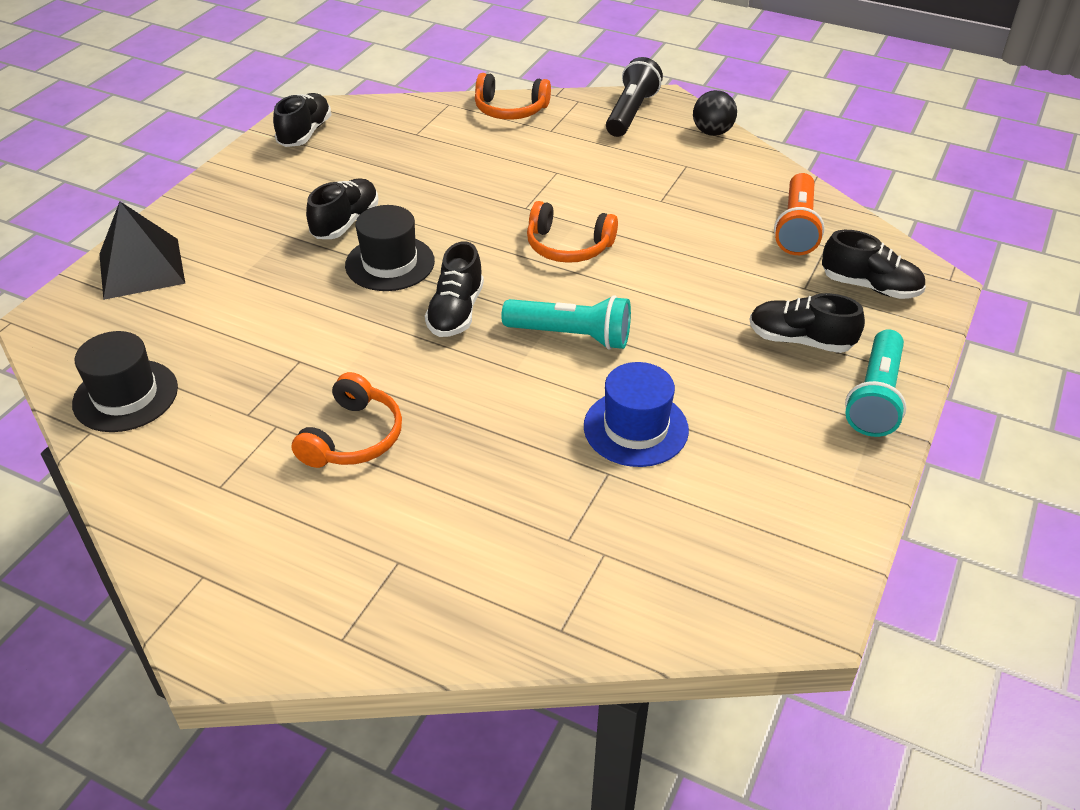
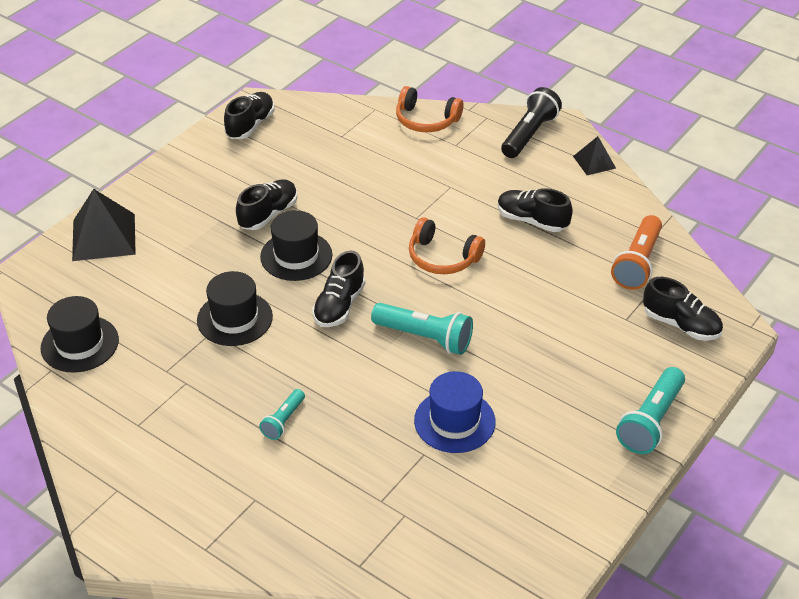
camera: 10 degrees right, 0 degrees up
orange headphones [292,372,402,468] -> none
black ball [693,90,737,136] -> black pyramid [573,136,616,175]
black shoe [750,293,865,353] -> black shoe moved to [497,188,573,232]
none -> black hat [197,271,273,346]
none -> turquoise flashlight [259,389,305,440]

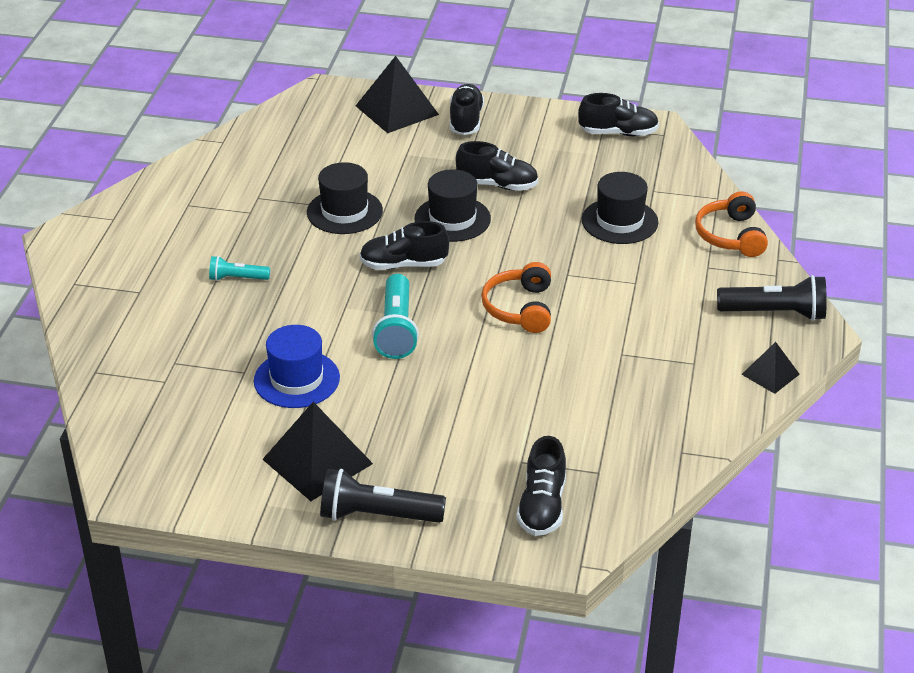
camera: 65 degrees right, 5 degrees down
black hat [41,296,119,373] -> black hat moved to [582,172,658,244]
black shoe [497,188,573,232] -> black shoe moved to [450,84,484,135]
orange flashlight [611,215,662,290] -> none
turquoise flashlight [616,367,685,454] -> black flashlight [320,469,446,523]
none -> black pyramid [262,402,373,501]

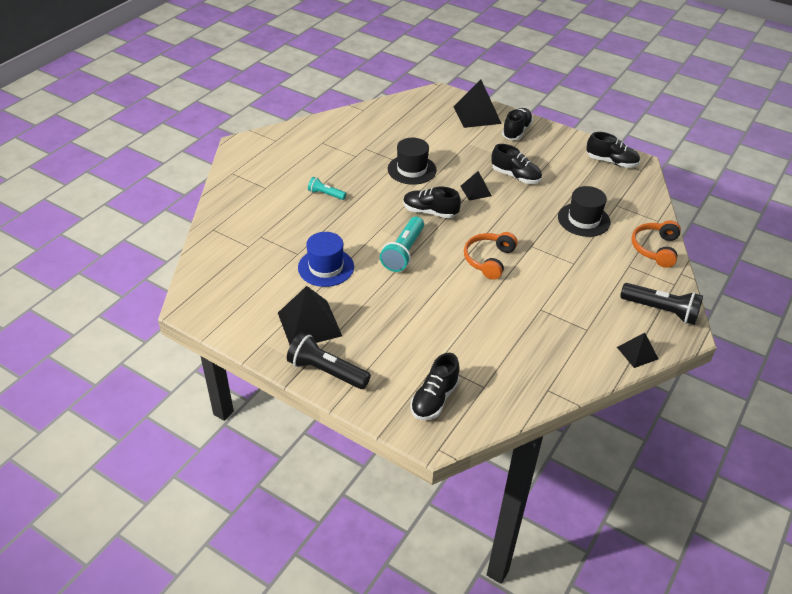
camera: 20 degrees right, 5 degrees up
black hat [414,169,491,242] -> black pyramid [460,171,492,201]

